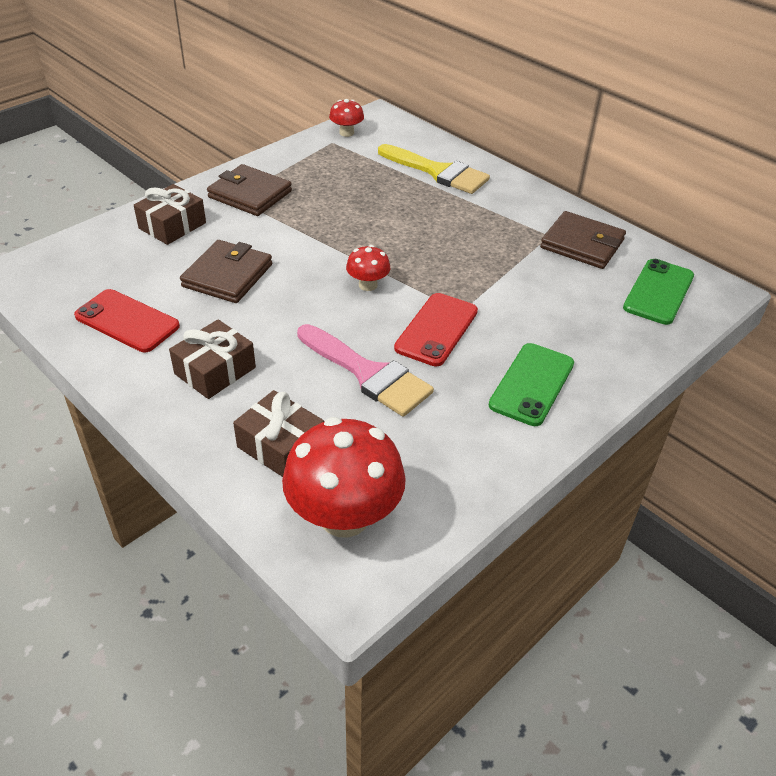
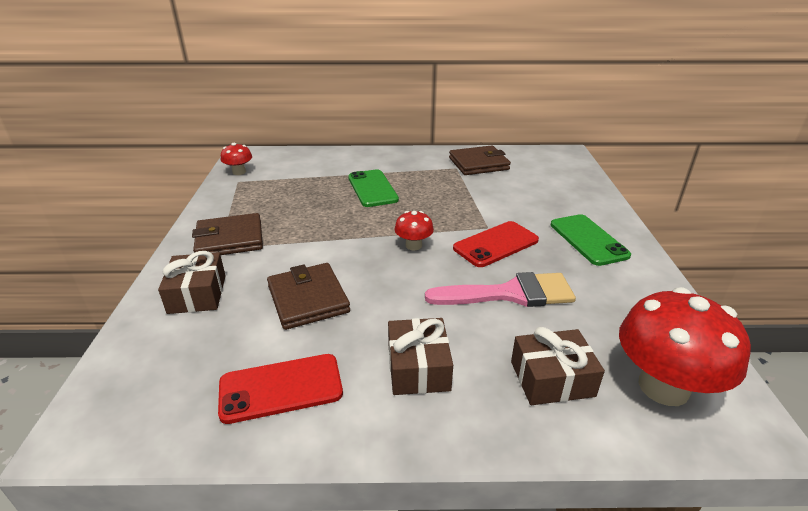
camera: 45 degrees left, 10 degrees down
yellow brush [378,144,490,194] -> none
red phone [394,293,478,366] -> red phone turned 75 degrees clockwise [453,221,539,267]
green phone [623,259,694,325] -> green phone moved to [348,169,399,207]

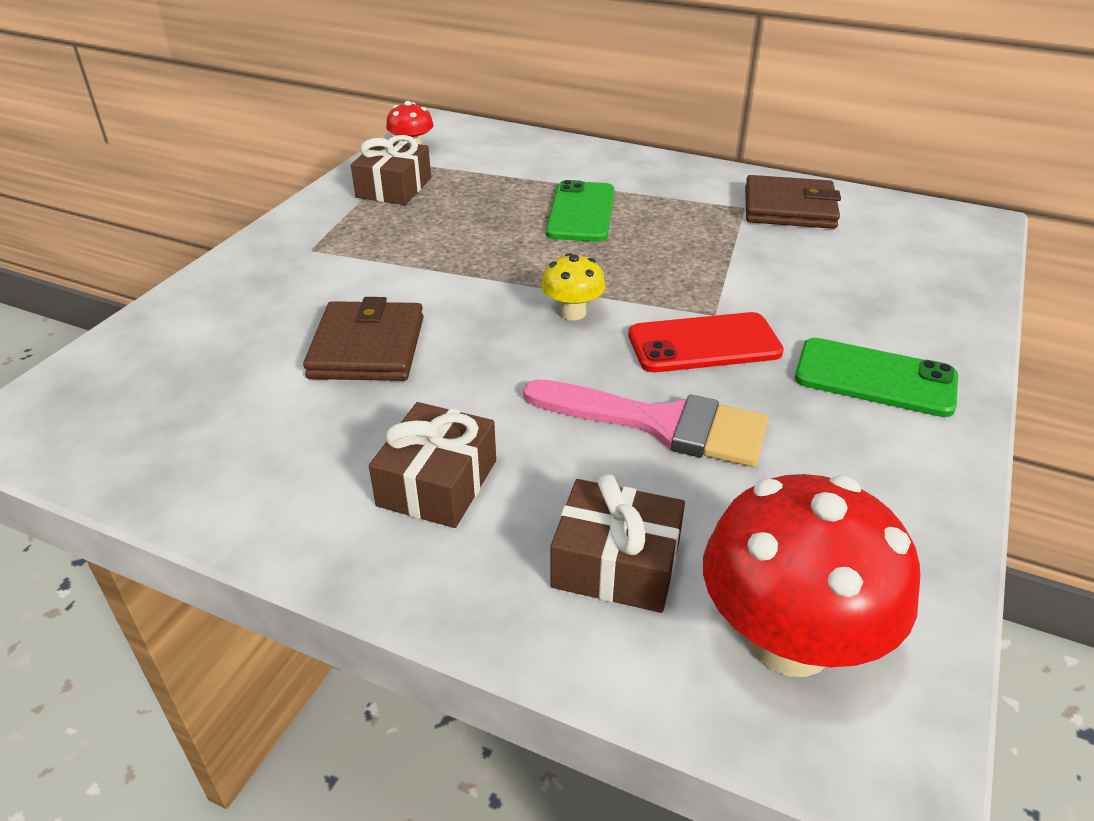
camera: 25 degrees right, 5 degrees up
brown gift [158,251,226,314] -> brown gift moved to [351,135,431,205]
brown wallet [192,213,263,255] -> none
red phone [218,354,343,424] -> none
red mushroom [395,211,434,251] -> yellow mushroom [541,253,606,320]
green phone [551,214,631,266] -> green phone turned 75 degrees counterclockwise [795,338,958,417]

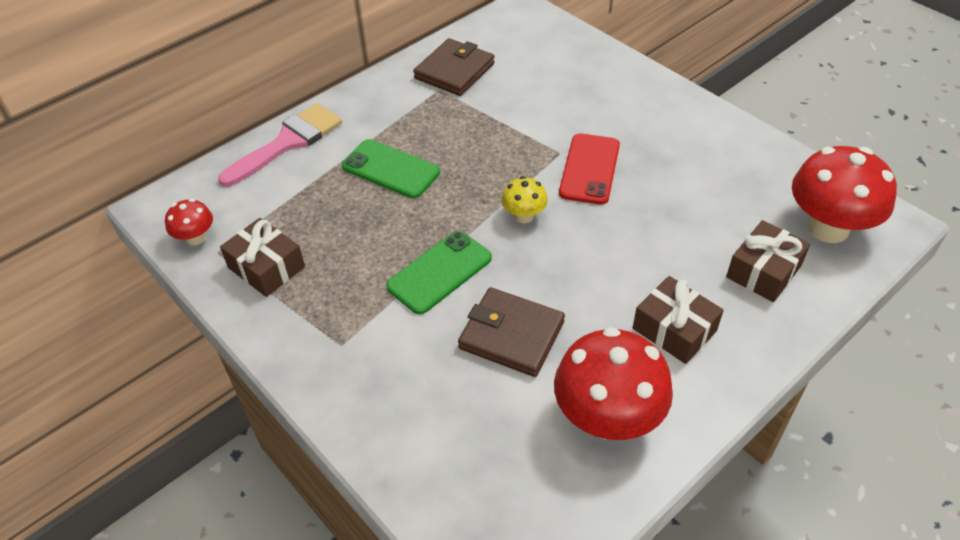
camera: 65 degrees left, 10 degrees up
pink brush [523,379,768,467] -> pink brush moved to [218,103,342,187]
green phone [795,338,958,417] -> green phone moved to [386,231,492,314]
none -> red mushroom [554,327,673,440]

